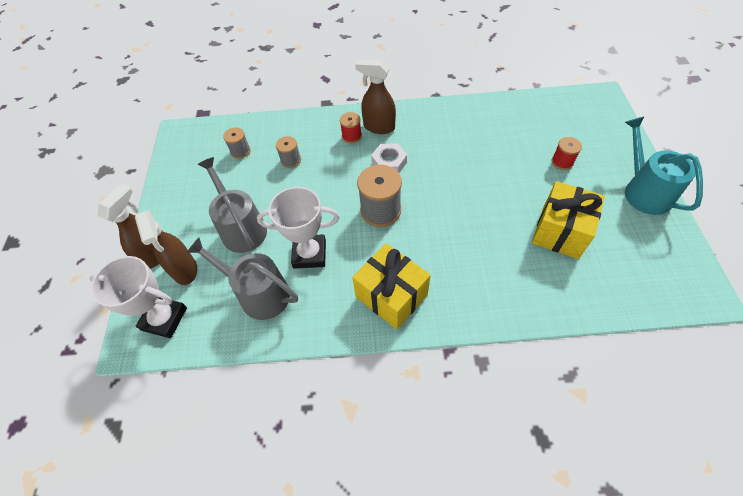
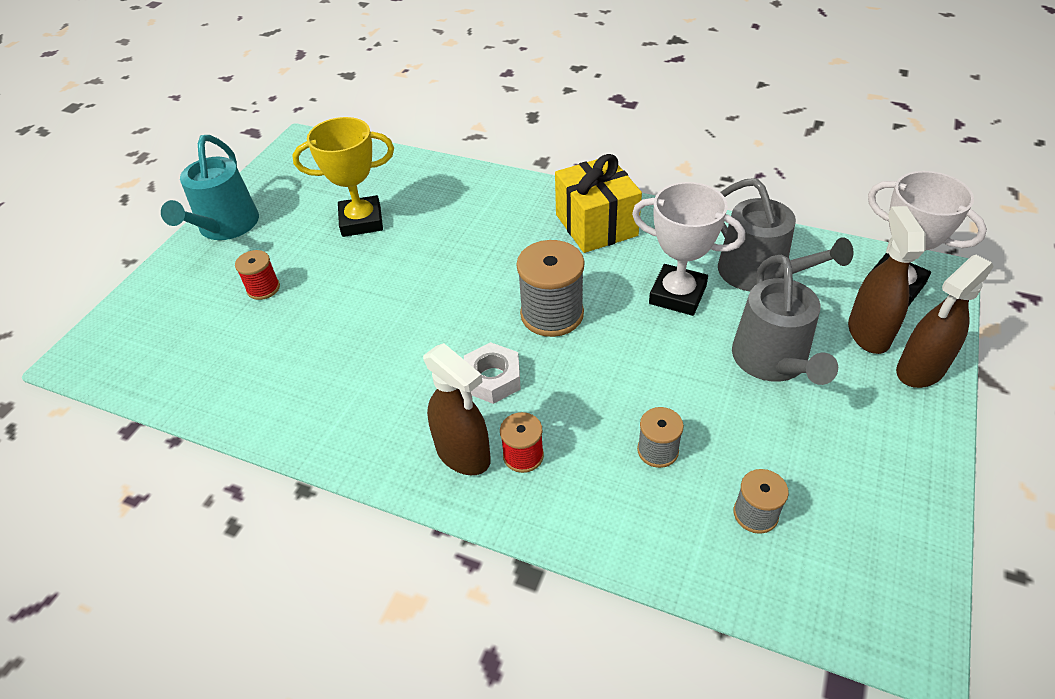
camera: 155 degrees left, 10 degrees down
yellow gift [532,181,605,259] -> yellow trophy [292,117,394,237]

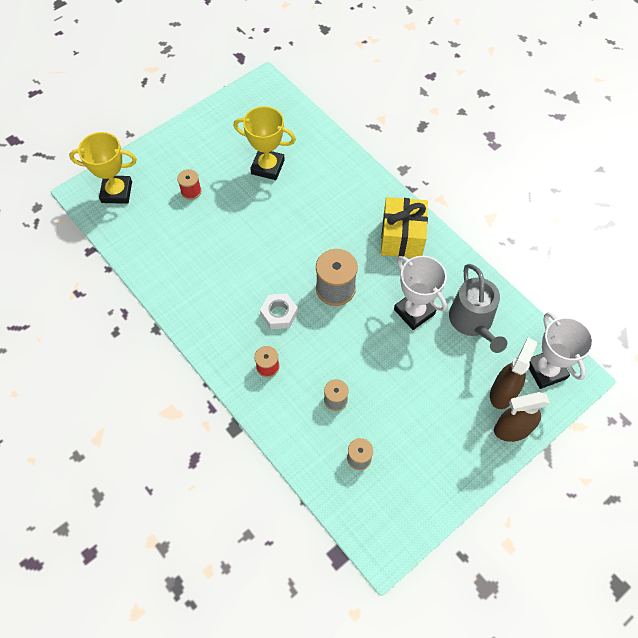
camera: 25 degrees right, 15 degrees up
turquoise watering can [161,135,259,240] -> none
brown spray bottle [423,343,491,475] -> none
grey watering can [732,255,838,385] -> none
none -> yellow trophy [69,132,137,204]

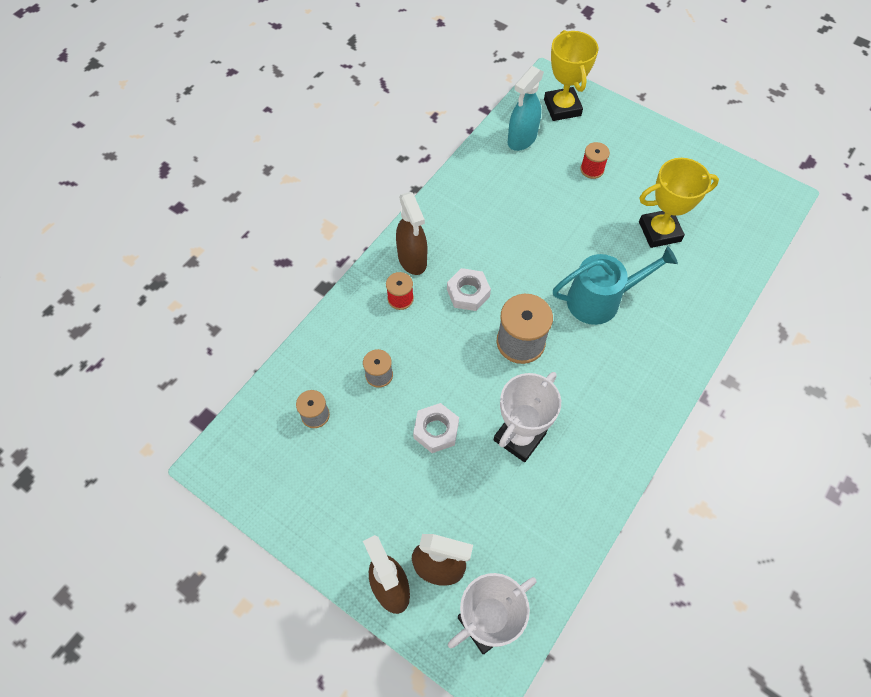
camera: 75 degrees right, 0 degrees up
yellow trophy [234,106,296,180] -> yellow trophy turned 75 degrees clockwise [639,158,719,248]
yellow gift [381,197,428,258] -> none
grey watering can [449,264,507,353] -> none
none -> brown spray bottle [396,192,427,275]
none -> white nut [413,403,459,453]
none -> turquoise spray bottle [508,66,544,151]
none -> turquoise watering can [553,246,678,325]

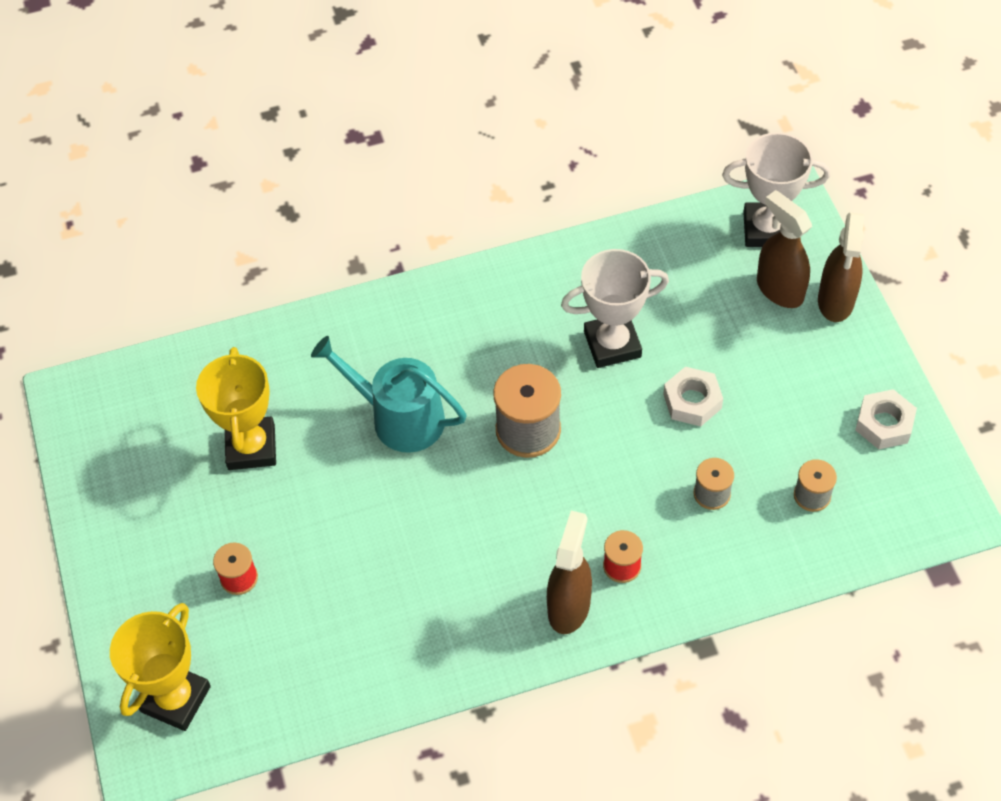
camera: 140 degrees left, 5 degrees down
white nut [447,268,491,311] -> white nut moved to [855,389,917,450]
turquoise spray bottle [508,66,544,151] -> none
yellow trophy [639,158,719,248] -> yellow trophy turned 60 degrees clockwise [196,347,276,470]

